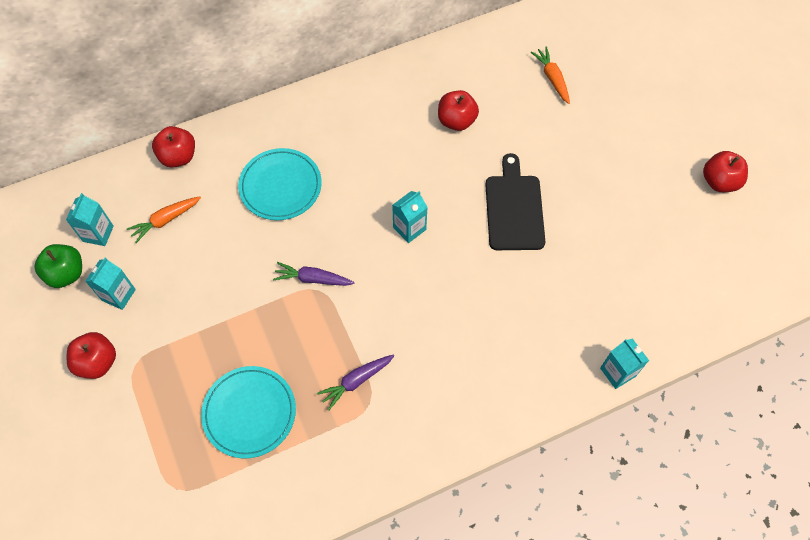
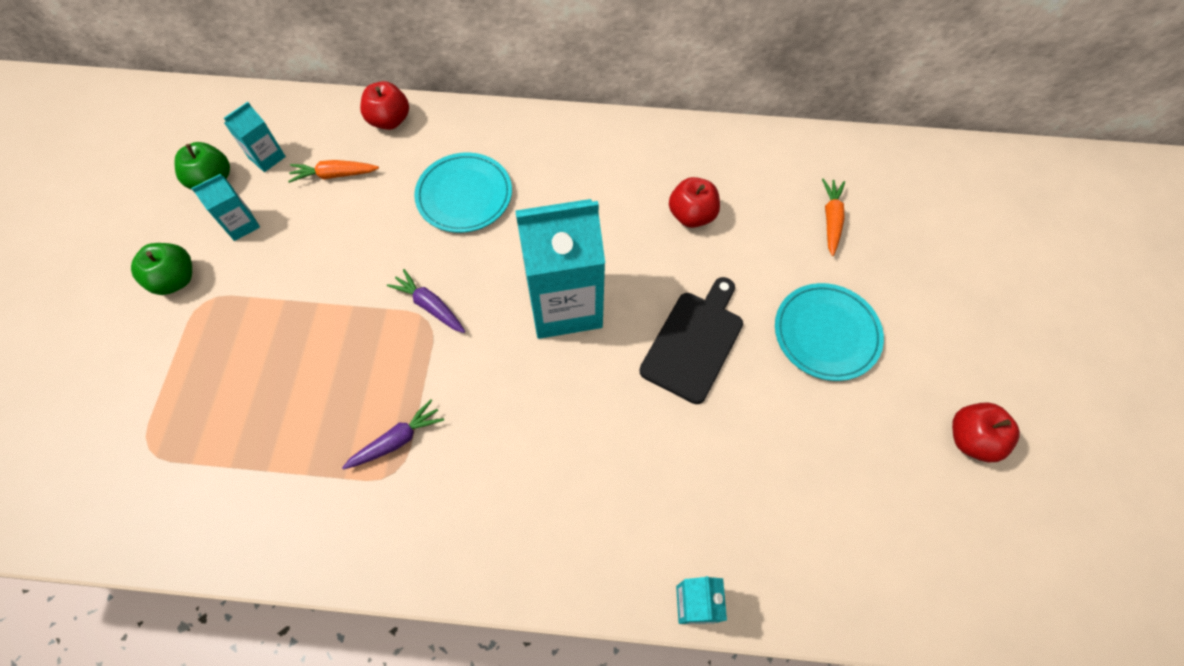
camera: 30 degrees right, 0 degrees up
red apple [67,332,116,379] -> green apple [131,243,192,295]
turquoise plate [201,366,296,459] -> turquoise plate moved to [775,283,884,381]
purple carrot [317,354,394,410] -> purple carrot turned 150 degrees clockwise [342,400,444,470]
turquoise carton [392,191,428,243] -> turquoise carton [515,199,605,339], size x2.21

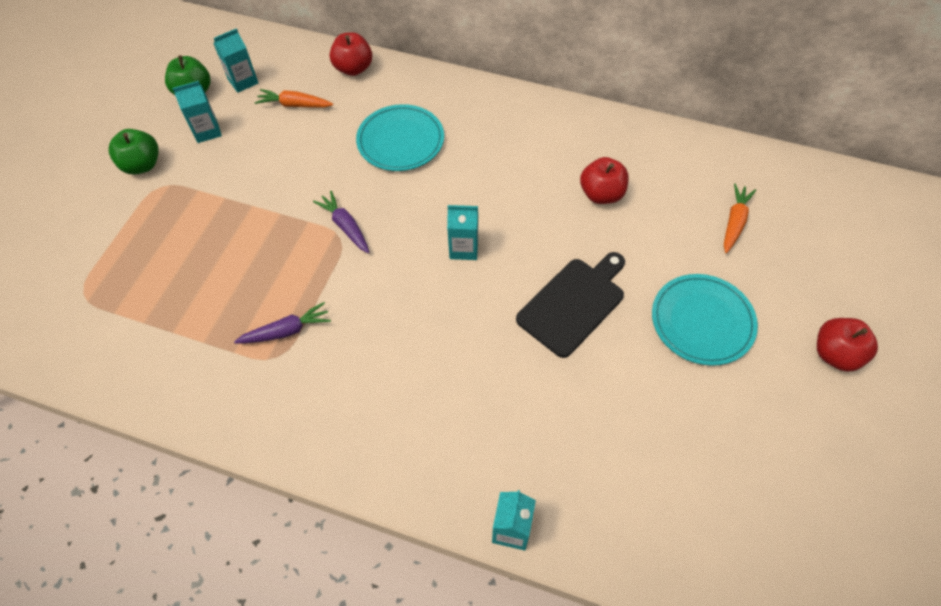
camera: 15 degrees right, 5 degrees down
turquoise carton [515,199,605,339] -> turquoise carton [447,205,478,260], size x0.45
red apple [952,403,1020,462] -> red apple moved to [817,318,878,372]

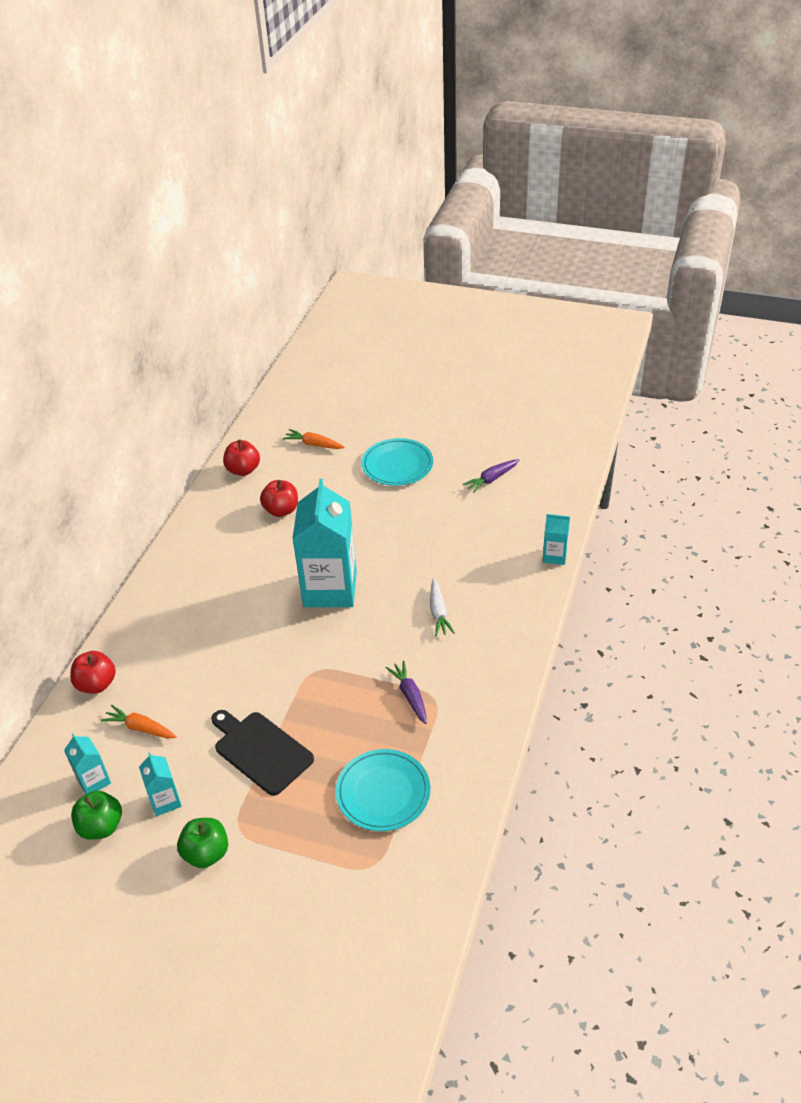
camera: 90 degrees left, 15 degrees down
orange carrot [255,89,333,108] -> orange carrot turned 105 degrees clockwise [101,705,177,739]
purple carrot [313,191,369,253] -> purple carrot moved to [463,459,519,493]
turquoise plate [356,104,444,171] -> turquoise plate moved to [336,749,430,831]
turquoise carton [447,205,478,260] -> turquoise carton [292,479,357,607], size x2.21
black cutting board [516,252,625,358] -> black cutting board moved to [211,710,314,796]
red apple [817,318,878,372] -> red apple moved to [223,440,260,476]
none -> white carrot [430,579,455,636]

